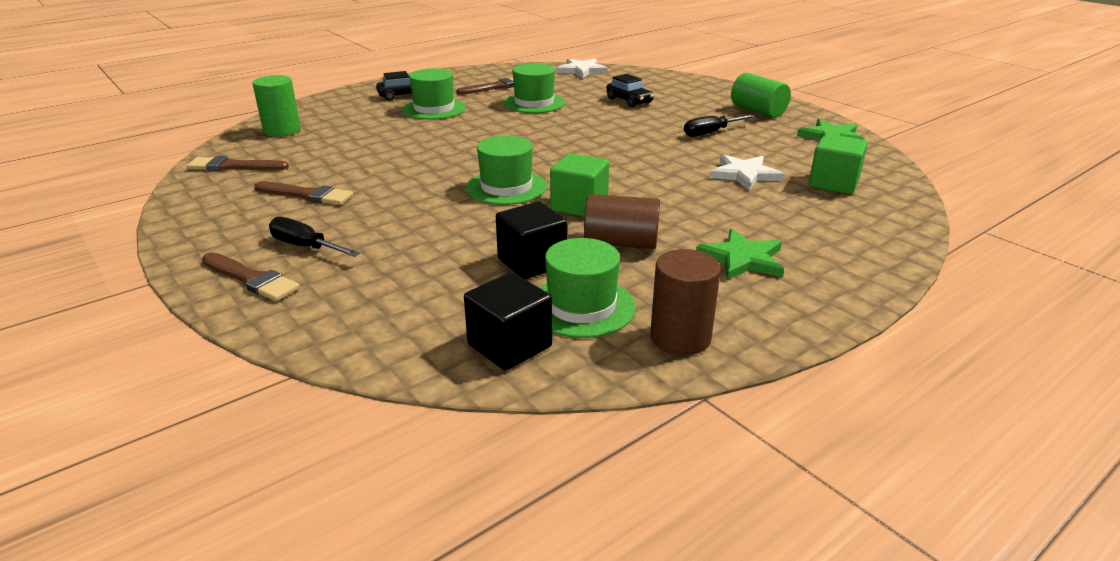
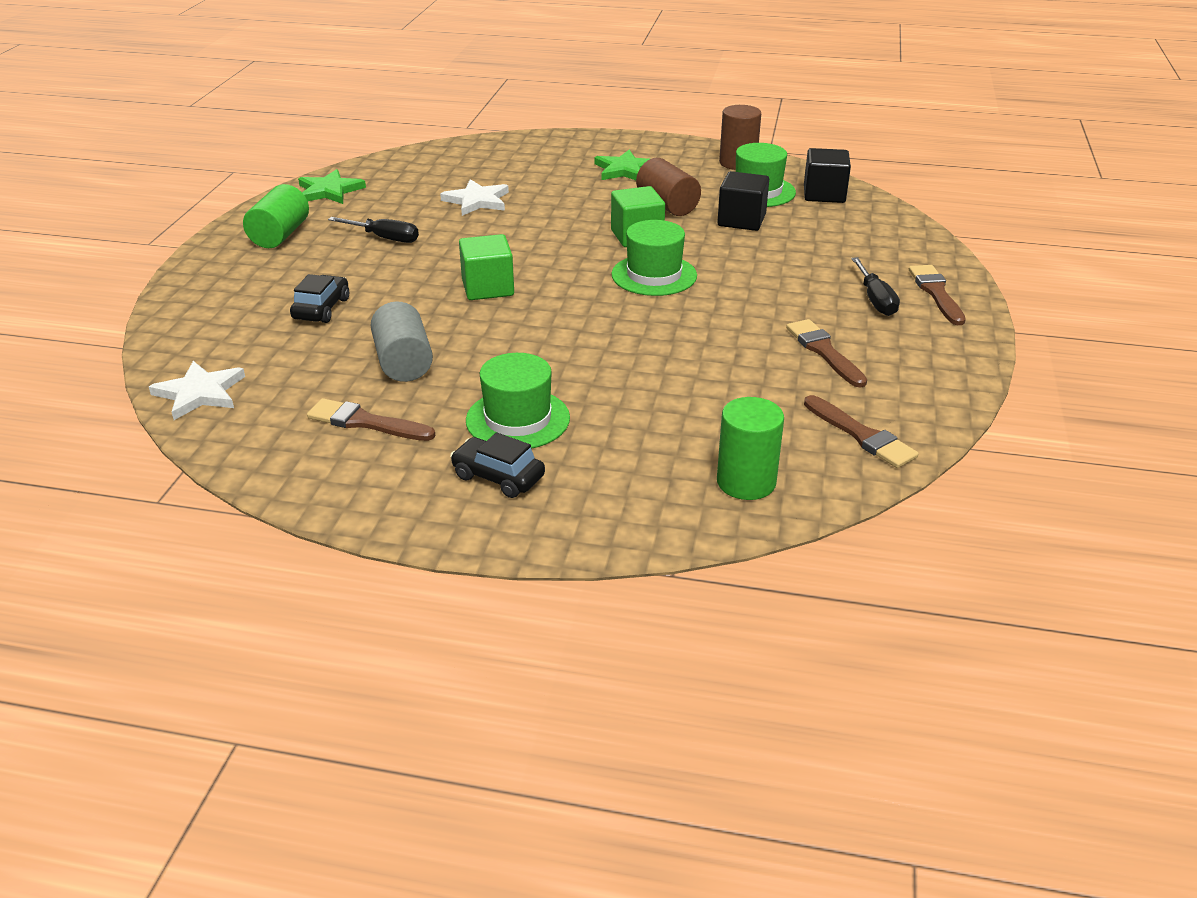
camera: 130 degrees left, 5 degrees up
green hat [503,63,565,113] -> grey cylinder [371,301,433,382]
green cube [809,134,868,194] -> green cube moved to [459,234,514,300]

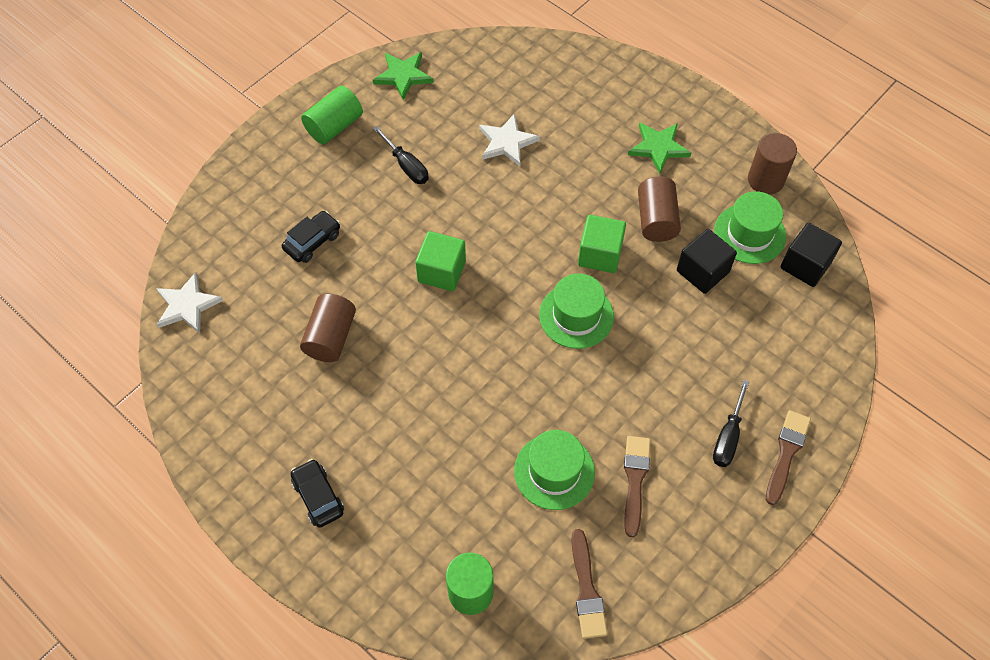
camera: 30 degrees right, 25 degrees up
brown brush [307,398,435,441] -> none
grey cylinder [371,301,433,382] -> brown cylinder [300,293,356,362]
green hat [466,353,570,449] -> green hat moved to [514,430,595,510]

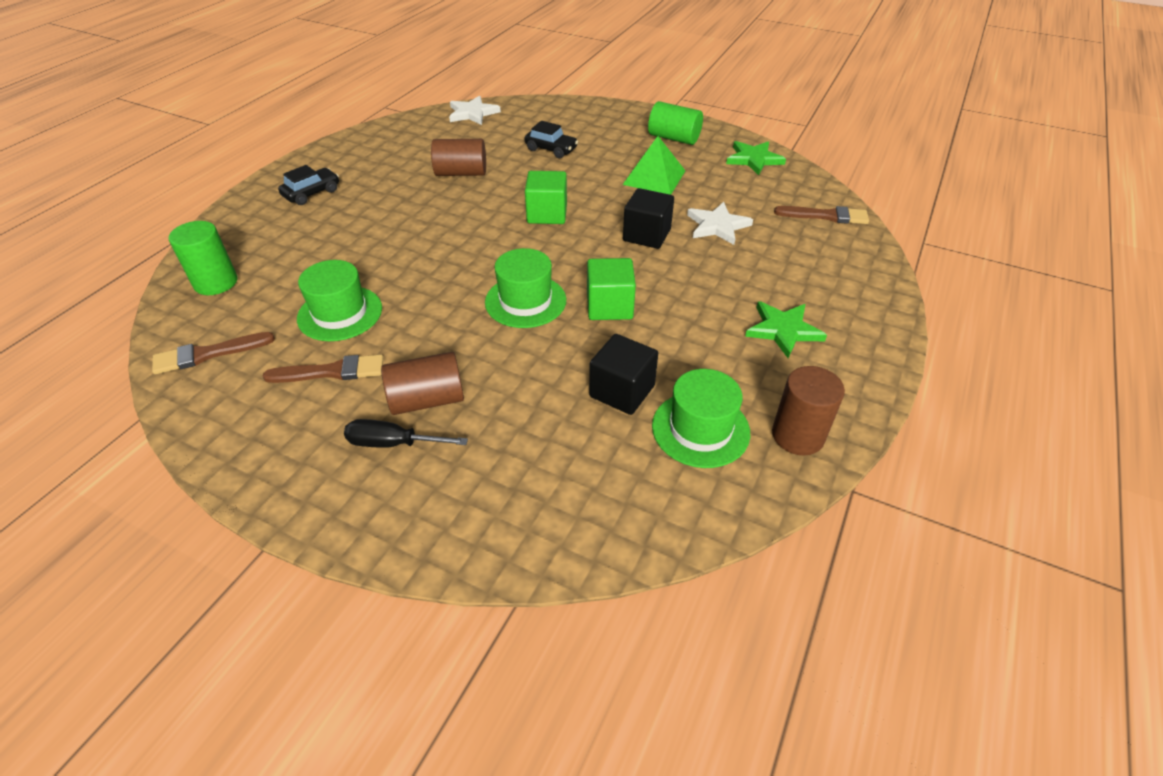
camera: 75 degrees right, 15 degrees down
black screwdriver [373,126,429,184] -> green pyramid [623,136,685,195]
brown cylinder [638,176,681,242] -> brown cylinder moved to [381,352,464,415]
brown brush [766,410,811,505] -> brown brush moved to [774,206,869,224]
black cube [780,223,842,287] -> black cube moved to [623,188,674,249]

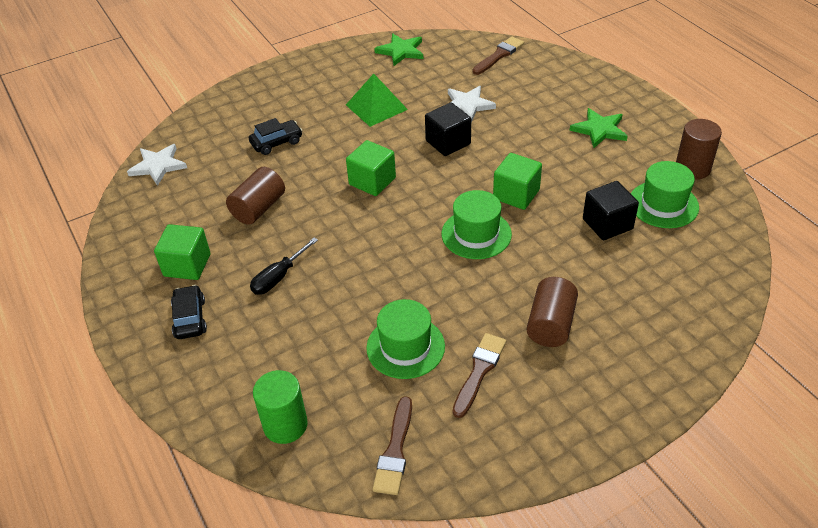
camera: 55 degrees left, 0 degrees up
black screwdriver [344,419,468,448] -> black screwdriver moved to [250,238,318,295]
green cylinder [648,101,703,145] -> none
none -> green cube [154,224,210,280]

